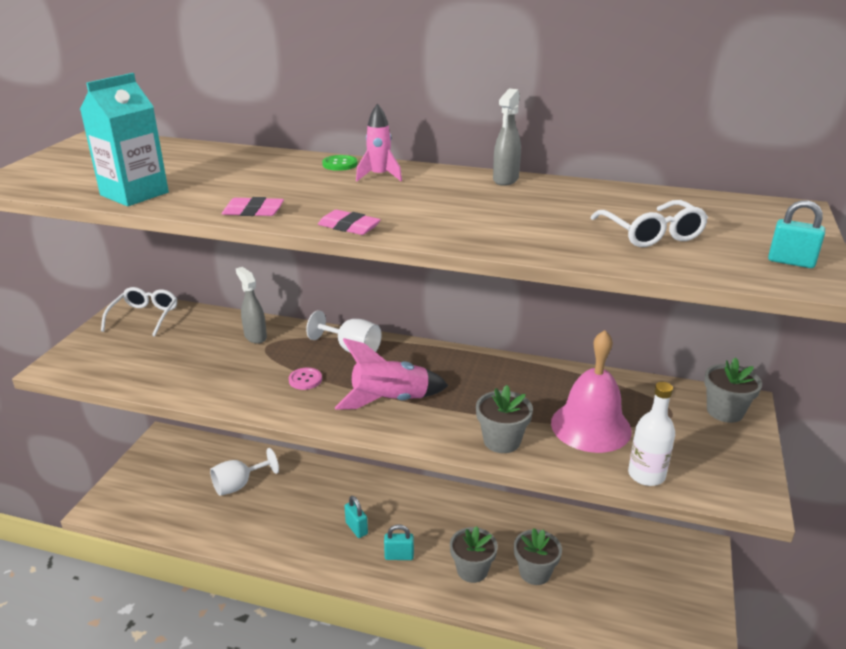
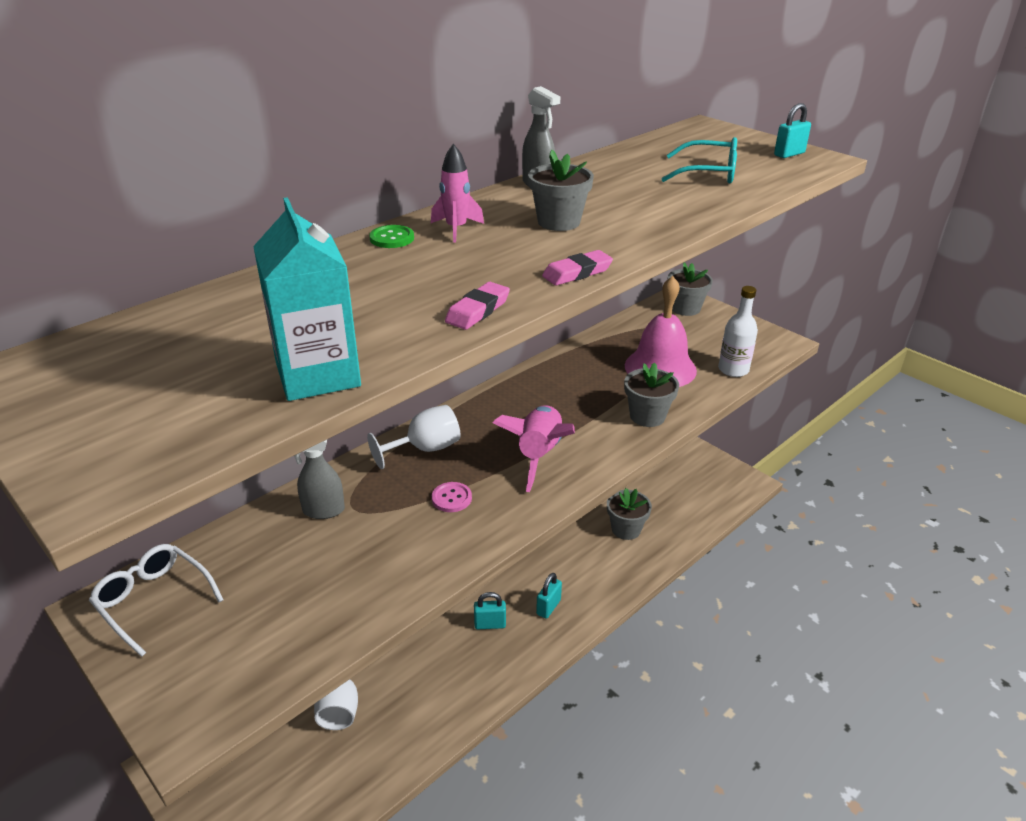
camera: 60 degrees left, 5 degrees up
grey flower pot [450,526,498,583] -> grey flower pot moved to [528,150,594,231]
white glasses [591,200,708,247] -> turquoise glasses [661,137,737,184]

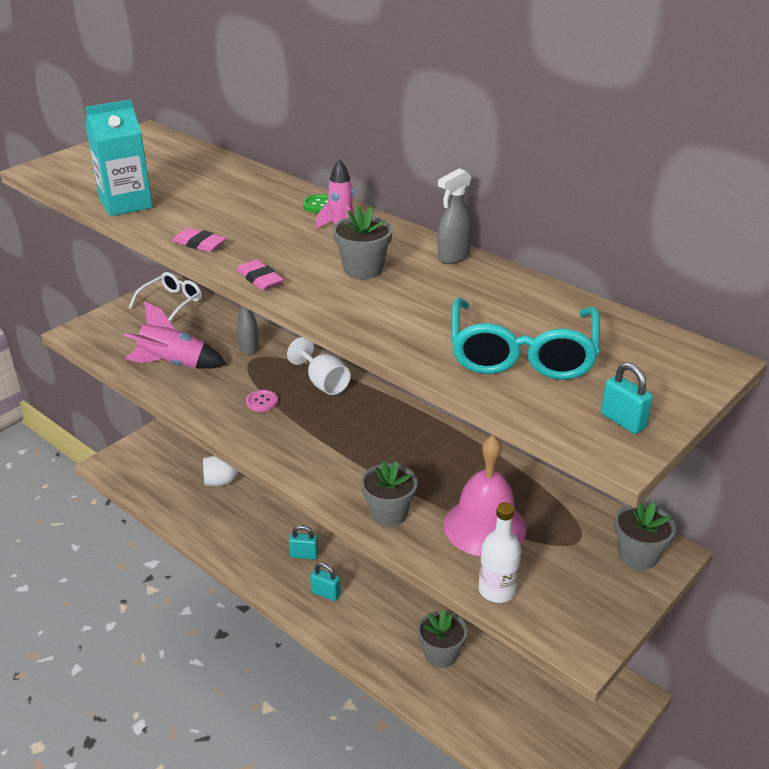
camera: 85 degrees right, 0 degrees up
turquoise padlock [474,592,506,629] -> turquoise padlock turned 75 degrees counterclockwise [289,525,318,560]
pink rocket [493,405,575,492] -> pink rocket moved to [124,301,227,369]
turquoise glasses [661,137,737,184] -> turquoise glasses [451,298,600,380], size x1.53

